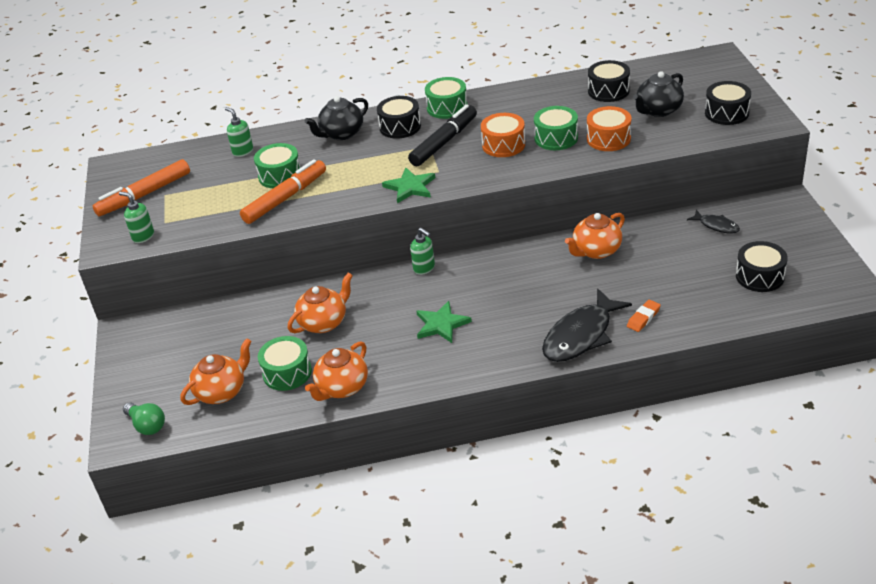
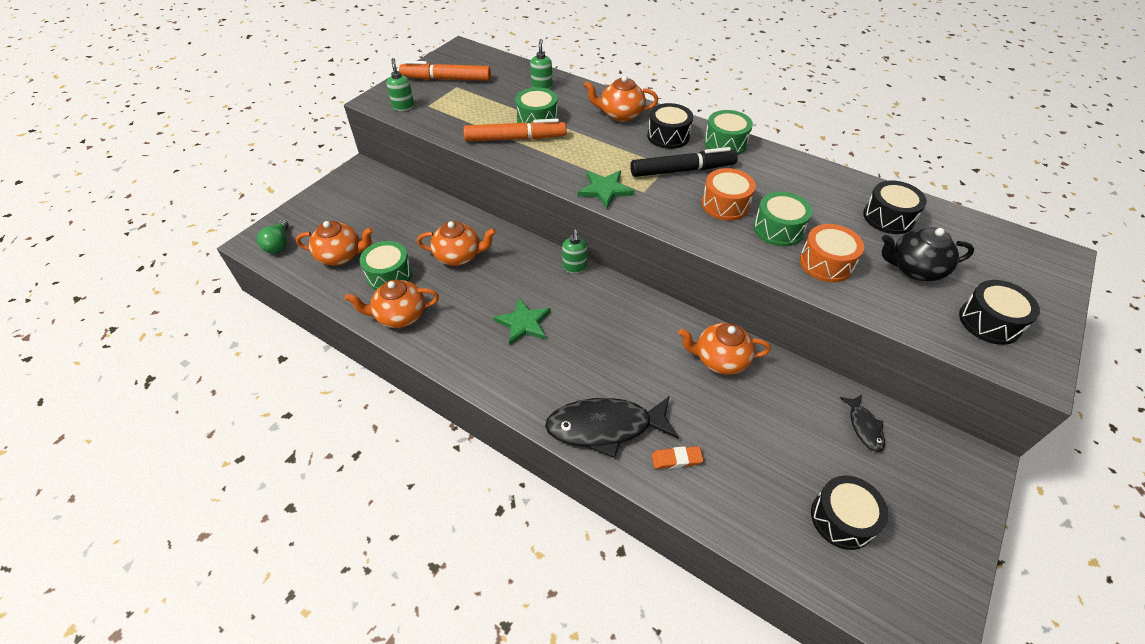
camera: 40 degrees right, 10 degrees up
black teapot [305,96,368,140] -> orange teapot [584,75,658,122]

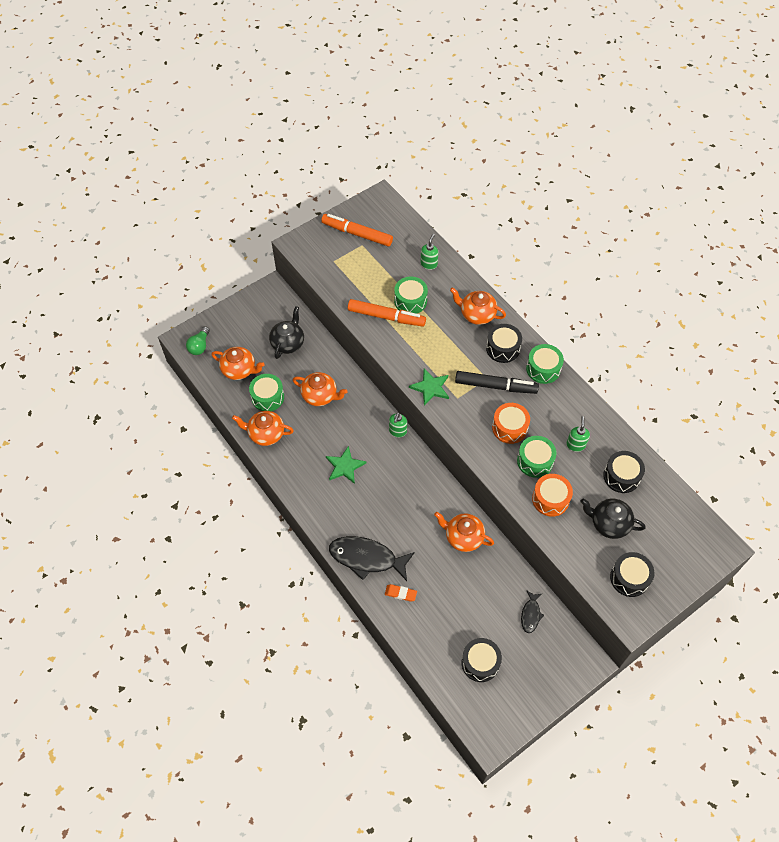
camera: 20 degrees right, 10 degrees up
green soap dispenser [387,58,414,111] -> green soap dispenser moved to [566,416,590,452]
none -> black teapot [269,306,304,359]

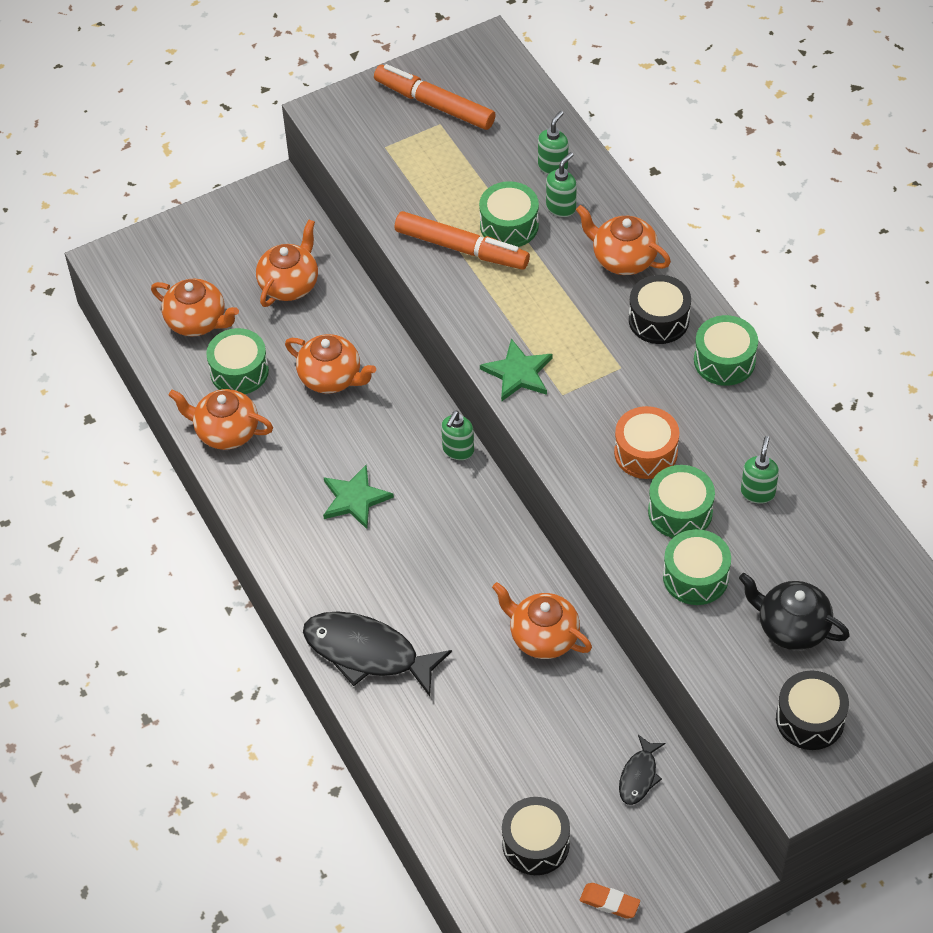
camera: 10 degrees right, 5 degrees down
green light bulb [186,326,210,355] -> none
black teapot [269,306,304,359] -> orange teapot [256,220,318,307]
orange eraser [385,584,417,602] -> orange eraser moved to [580,883,640,919]
black marker [455,371,539,394] -> none
orange drum [532,474,573,517] -> green drum [663,529,731,605]
black drum [603,451,645,493] -> none
none -> green soap dispenser [546,152,577,217]

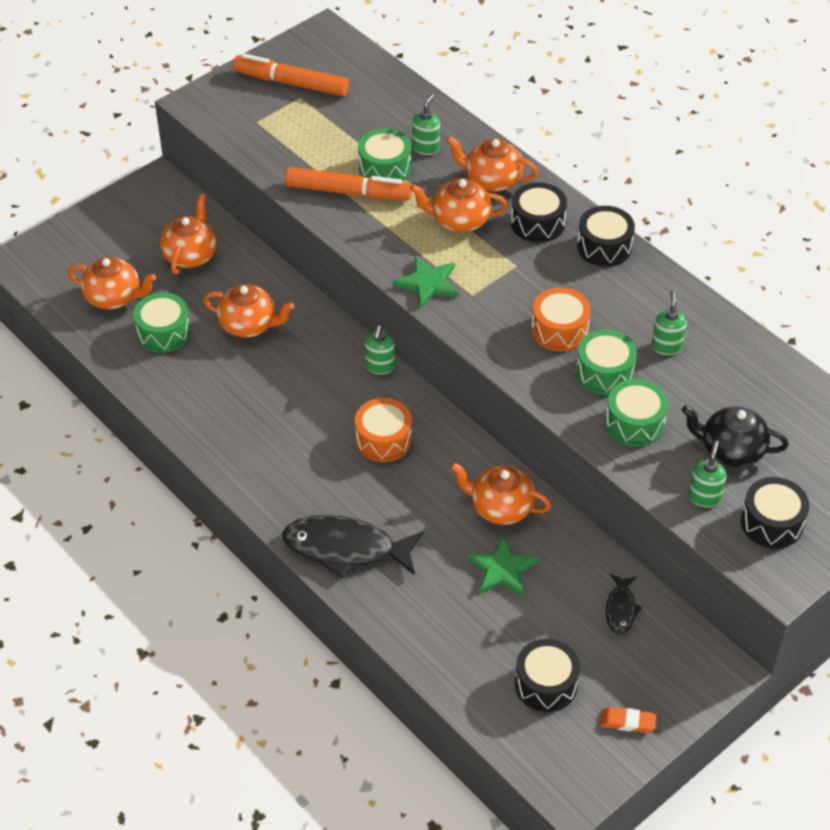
camera: 15 degrees left, 5 degrees down
orange teapot [168,389,273,450] -> orange teapot moved to [410,178,508,232]
green star [323,465,394,529] -> green star moved to [467,535,539,596]
green soap dispenser [538,111,568,174] -> green soap dispenser moved to [688,441,726,507]
green drum [694,315,758,386] -> black drum [577,206,635,267]
none -> orange drum [355,398,412,462]

